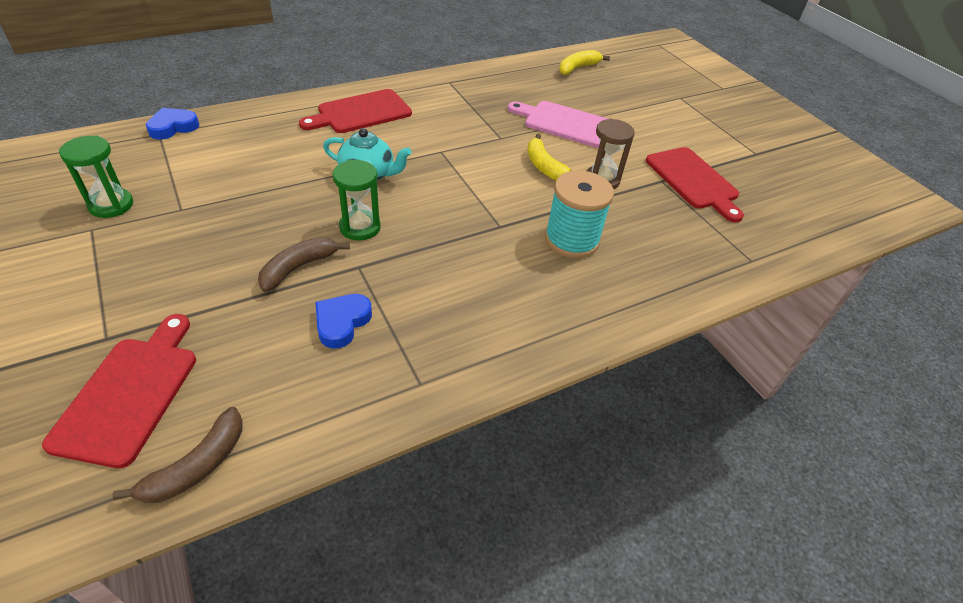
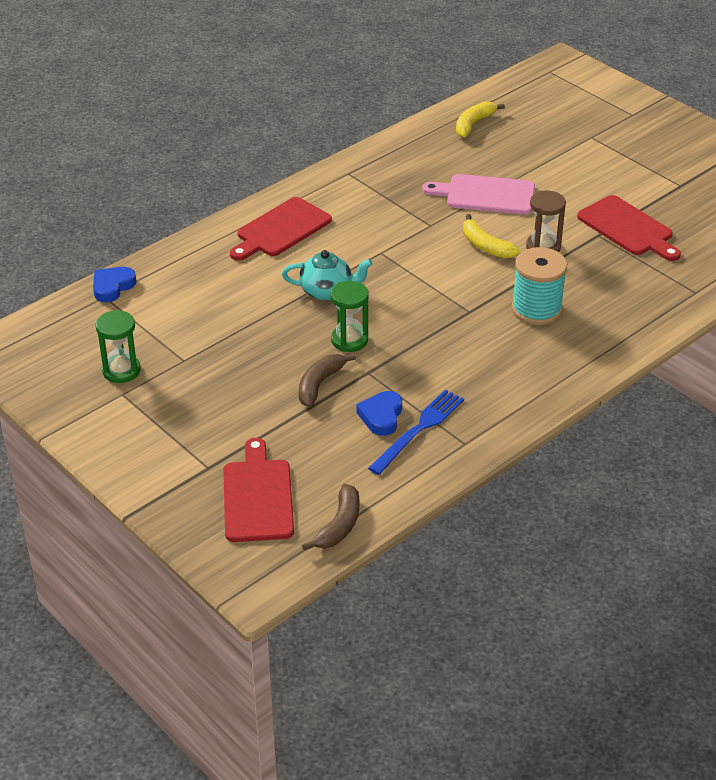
camera: 10 degrees left, 5 degrees down
none -> blue fork [368,390,464,475]

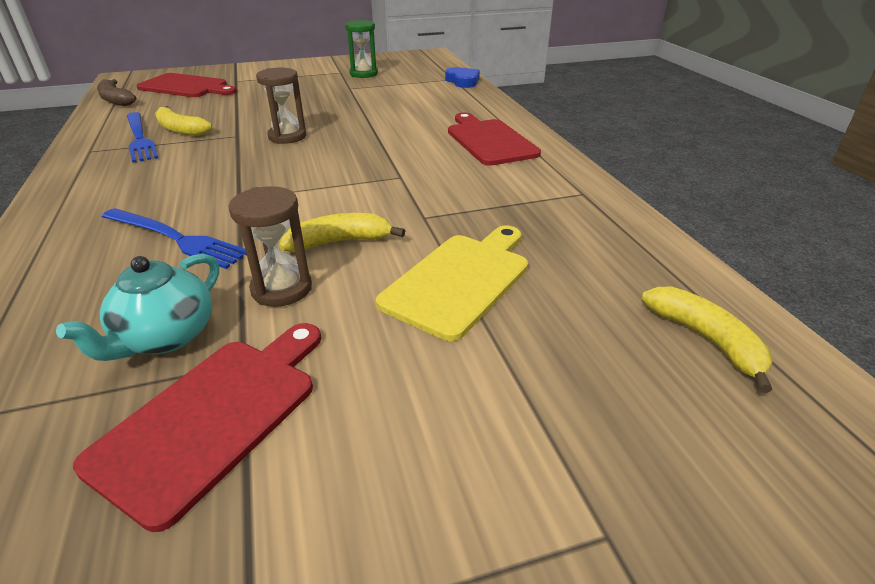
camera: 115 degrees right, 5 degrees down
turquoise teapot [282,250,373,301] -> turquoise teapot moved to [56,254,219,361]
brown banana [299,354,356,407] -> none
green hourglass [330,281,369,352] -> brown hourglass [256,68,306,144]
blue heart [356,391,402,436] -> yellow banana [155,106,212,136]
pink cutting board [422,174,535,214] -> yellow cutting board [376,226,528,341]
turquoise spool [512,247,567,325] -> blue fork [101,208,247,269]
red cutting board [577,195,681,261] -> red cutting board turned 135 degrees clockwise [73,323,321,532]

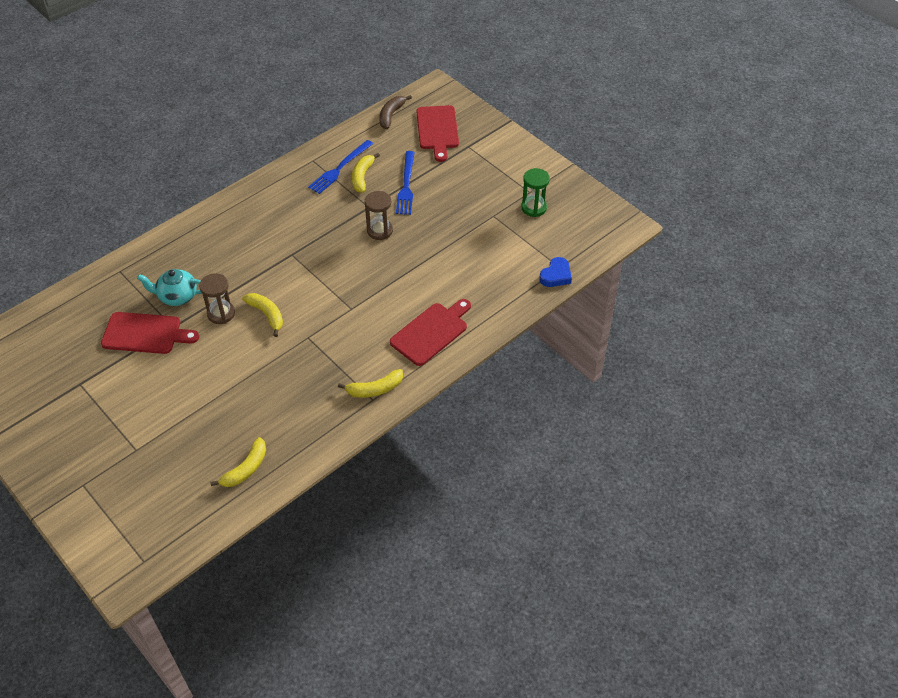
camera: 65 degrees right, 15 degrees up
blue fork [101,208,247,269] -> blue fork moved to [396,151,415,215]
yellow cutting board [376,226,528,341] -> none
none -> yellow banana [338,369,403,398]

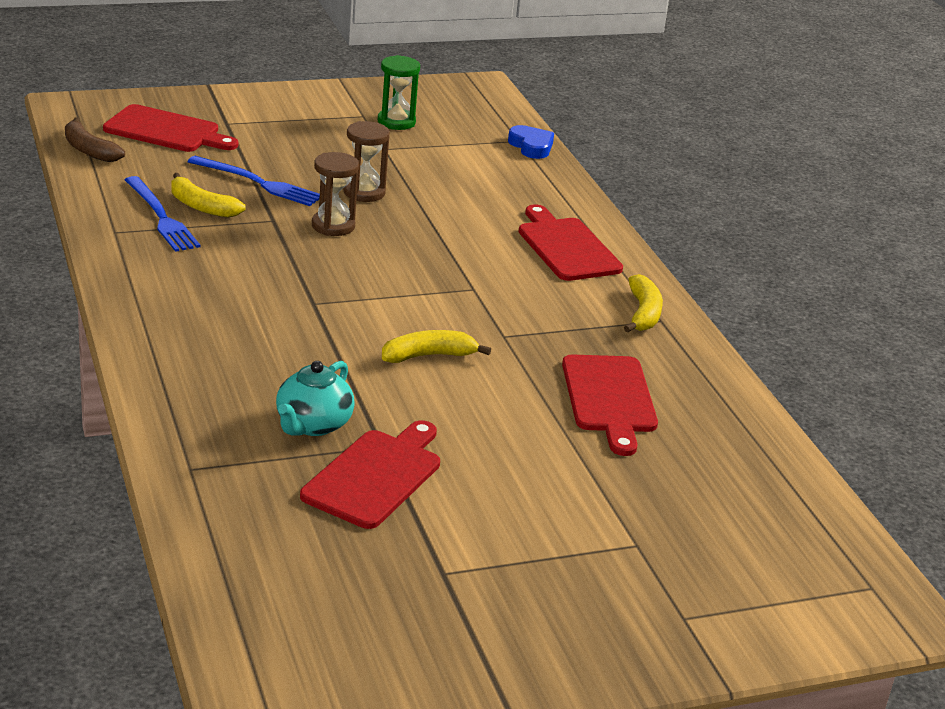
camera: 70 degrees left, 20 degrees down
brown hourglass [199,273,235,324] -> brown hourglass moved to [344,121,390,202]
yellow banana [210,437,266,487] -> none
none -> red cutting board [562,354,658,456]

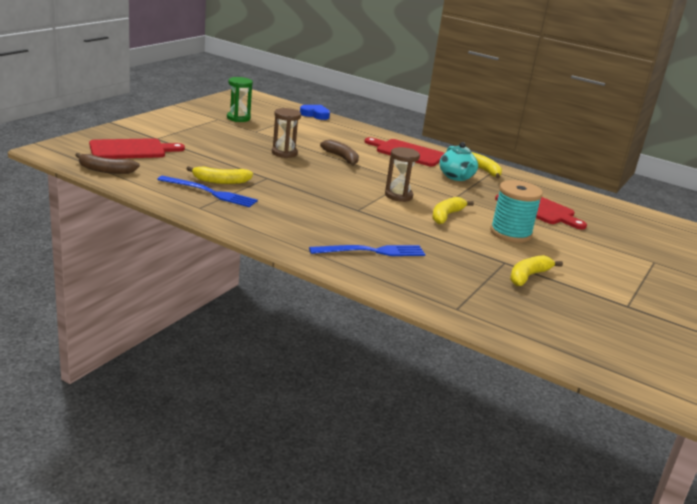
camera: 40 degrees left, 5 degrees down
blue fork [187,156,320,206] -> blue fork moved to [309,245,425,256]
turquoise teapot [276,361,355,436] -> turquoise teapot moved to [439,142,478,181]
red cutting board [300,420,440,529] -> yellow banana [510,255,563,286]
brown hourglass [312,152,359,236] -> brown hourglass moved to [385,147,420,202]
none -> brown banana [320,140,359,166]
none -> turquoise spool [490,180,543,243]

